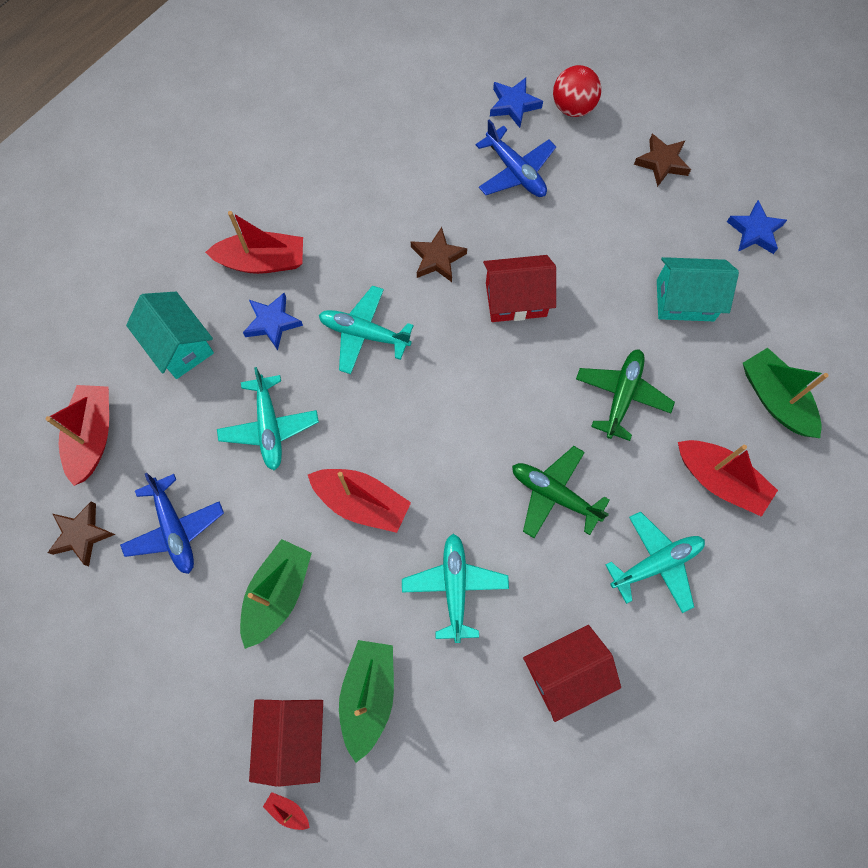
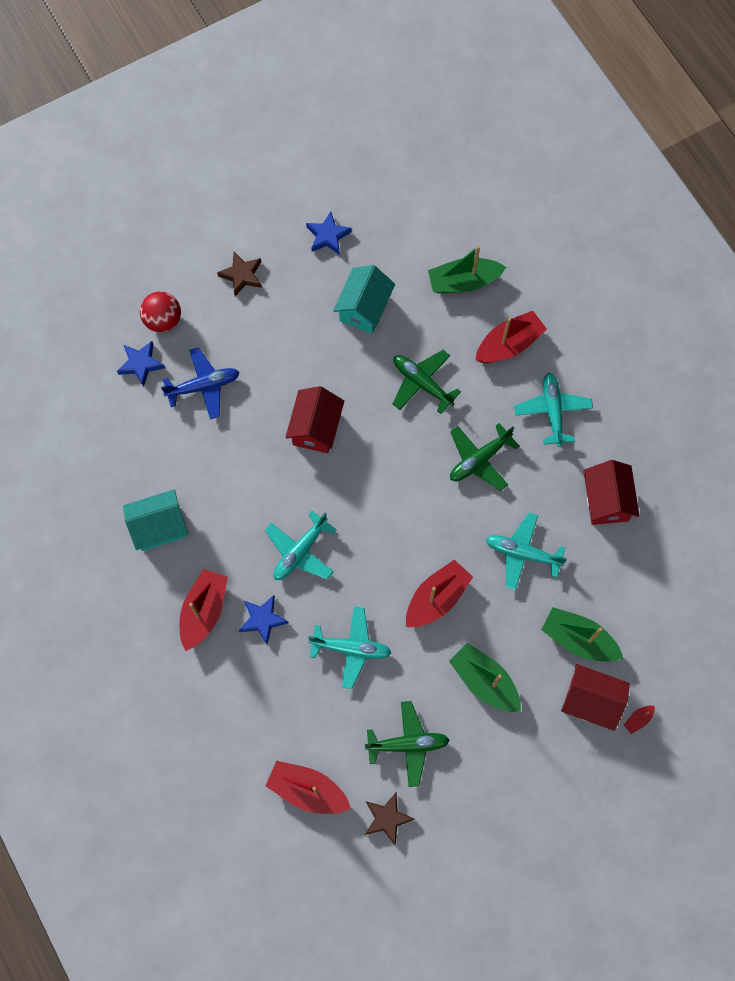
camera: 70 degrees left, 0 degrees up
blue plane [120,473,224,574] -> green plane [365,701,450,787]
turquoise house [126,292,214,379] -> turquoise house moved to [123,489,188,551]
brown star [411,227,467,282] -> none

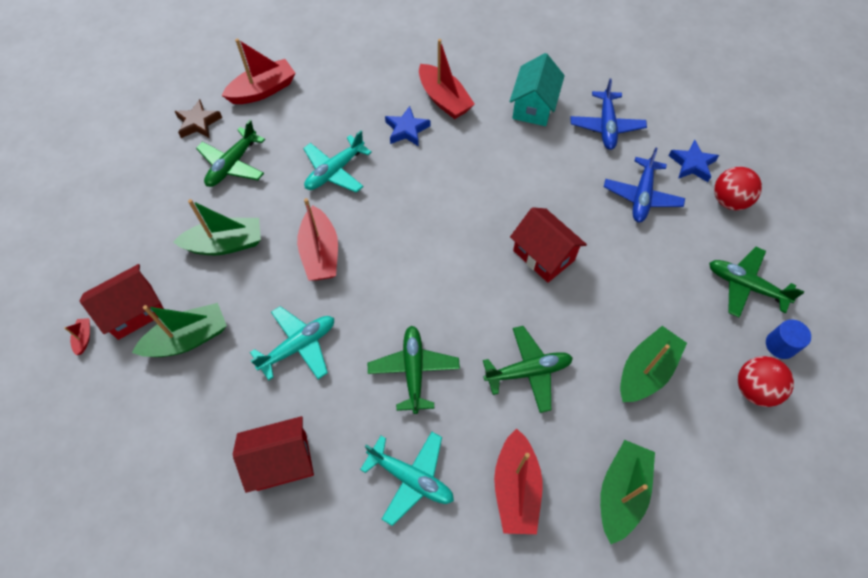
camera: 125 degrees right, 10 degrees down
brown star [217,252,262,296] -> green plane [709,247,804,318]
turquoise plane [265,511,337,580] -> none
blue star [306,211,352,255] -> red ball [738,356,794,407]
turquoise house [333,265,395,334] -> green boat [620,326,687,402]
red house [584,460,640,525] -> red house turned 45 degrees counterclockwise [233,416,314,493]
none -> blue plane [571,79,647,150]
none -> blue cylinder [766,319,811,359]

